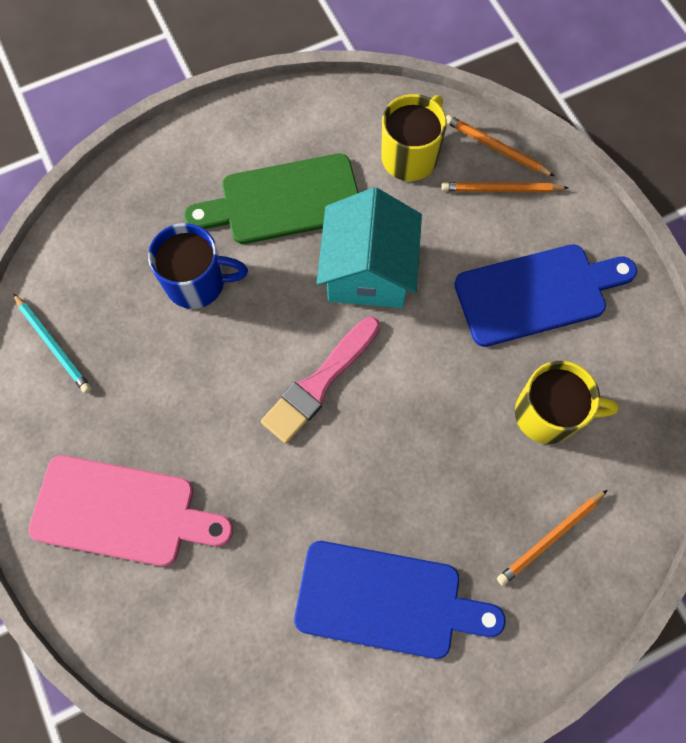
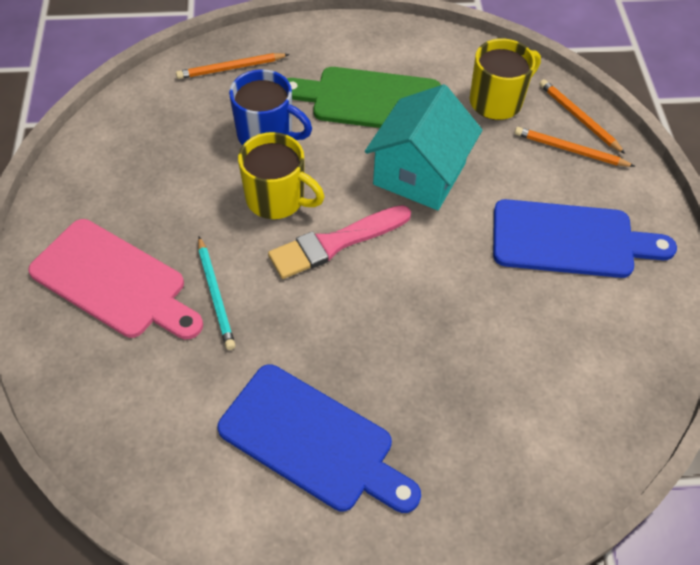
camera: 20 degrees right, 15 degrees down
turquoise pencil [13,293,92,393] -> turquoise pencil moved to [198,237,235,350]
orange pencil [497,490,607,586] -> orange pencil moved to [176,53,289,79]
yellow mug [515,361,619,444] -> yellow mug moved to [238,132,324,219]

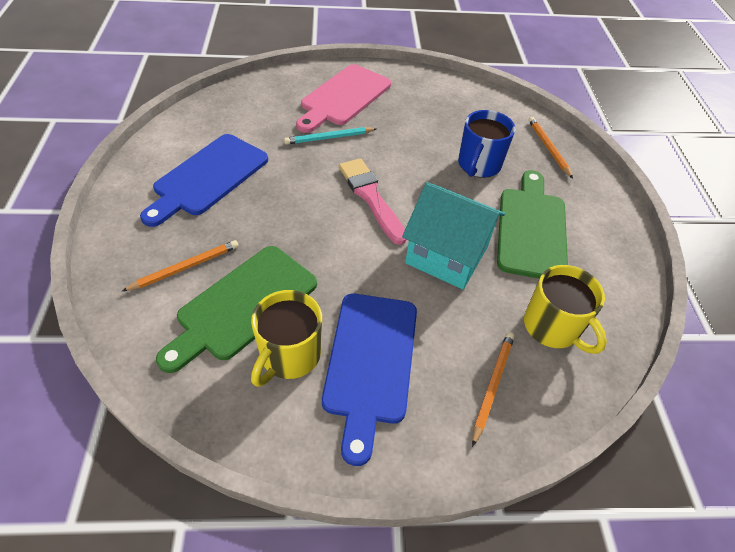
camera: 90 degrees right, 5 degrees down
yellow mug [238,132,324,219] -> yellow mug moved to [251,290,322,387]
orange pencil [539,79,625,154] -> orange pencil moved to [122,240,239,291]
none -> green cutting board [156,246,317,373]

